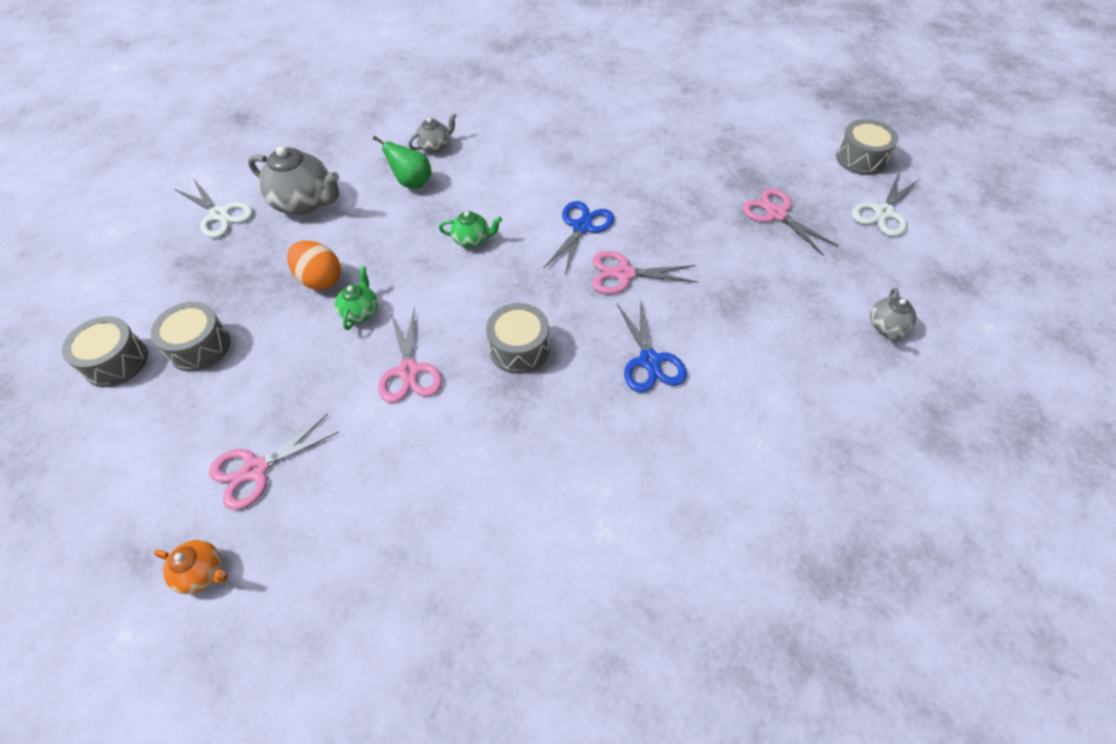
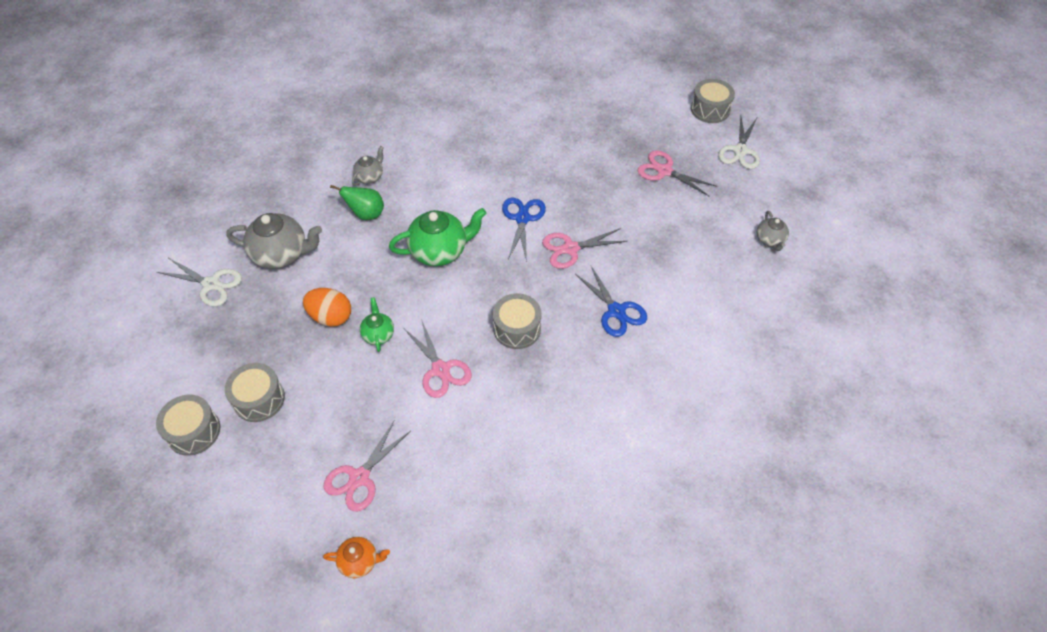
camera: 20 degrees left, 0 degrees up
green teapot [439,211,502,248] -> green teapot [389,208,486,266], size x1.86

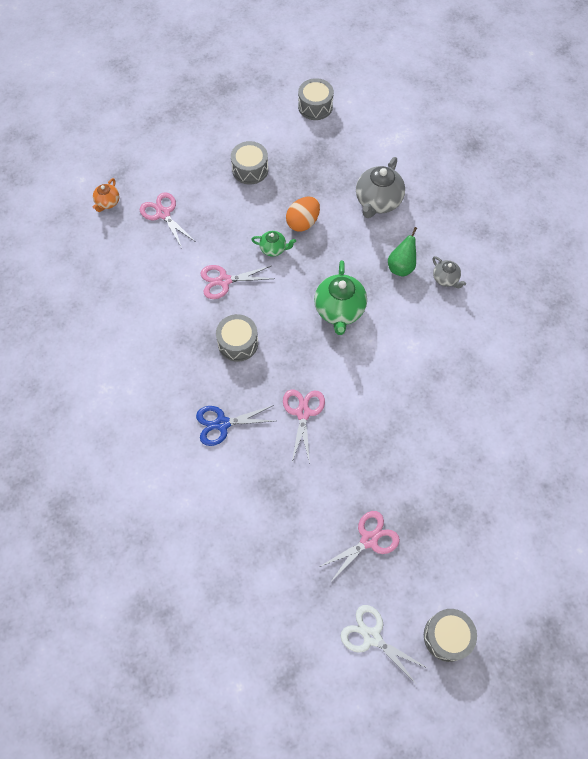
camera: 110 degrees right, 10 degrees up
grey drum [156,395,220,456] -> grey drum moved to [298,78,334,120]
white scissors [157,258,242,307] -> none
blue scissors [502,198,546,262] -> none
grey teapot [757,211,789,251] -> none

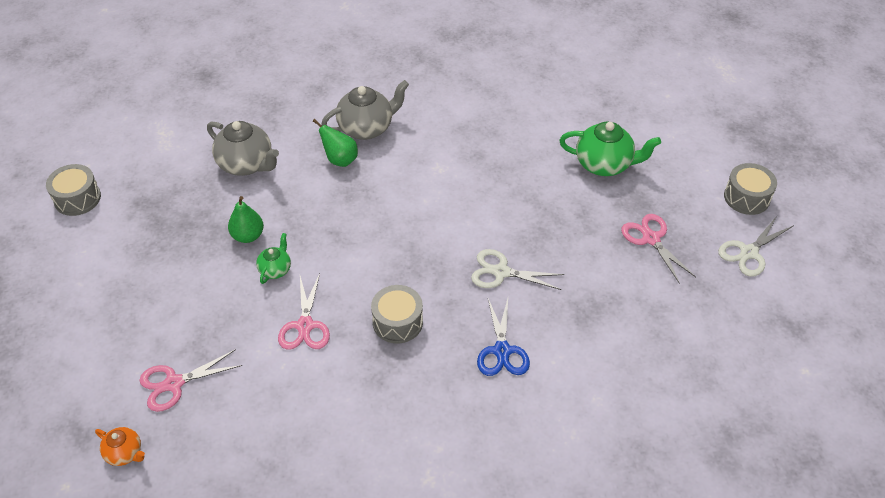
camera: 80 degrees left, 15 degrees down
grey drum [231,141,268,185] -> none
pink scissors [283,389,325,464] -> white scissors [471,249,564,290]
orange egg [286,197,320,232] -> green pear [228,196,264,243]
green teapot [314,260,367,335] -> green teapot moved to [559,122,661,176]
grey teapot [433,256,466,288] -> grey teapot [321,80,409,140], size x1.86

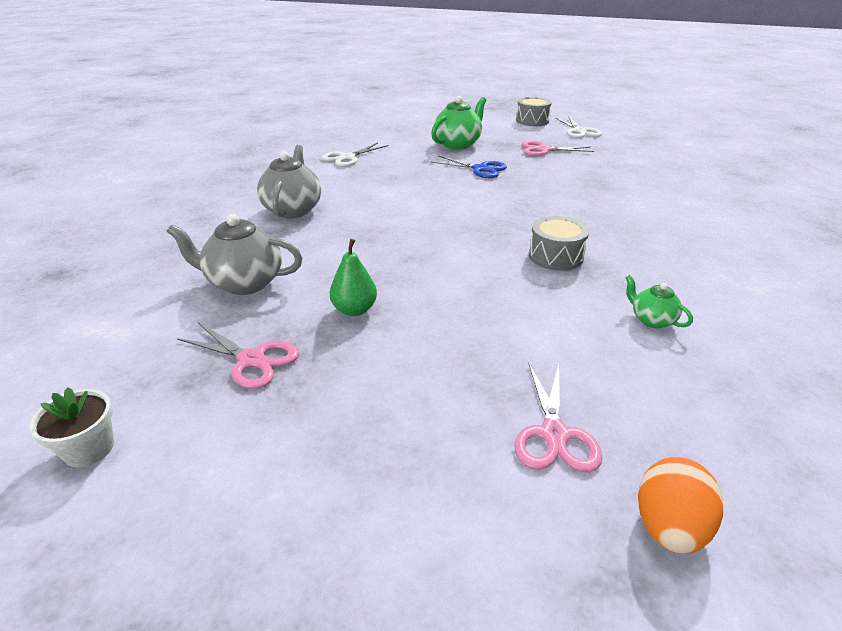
camera: 60 degrees left, 15 degrees down
grey drum [46,164,101,216] -> white flower pot [29,387,114,467]
orange teapot [95,427,145,466] -> orange egg [638,457,723,554]
grey teapot [207,121,279,176] -> grey teapot turned 150 degrees counterclockwise [166,214,302,295]
green teapot [256,233,291,284] -> green teapot moved to [625,275,693,328]
pink scissors [278,273,330,350] -> pink scissors moved to [177,323,299,389]
green pear [313,119,358,167] -> none
white scissors [471,249,564,290] -> white scissors moved to [322,143,388,167]
blue scissors [477,299,530,376] -> blue scissors moved to [431,155,507,178]

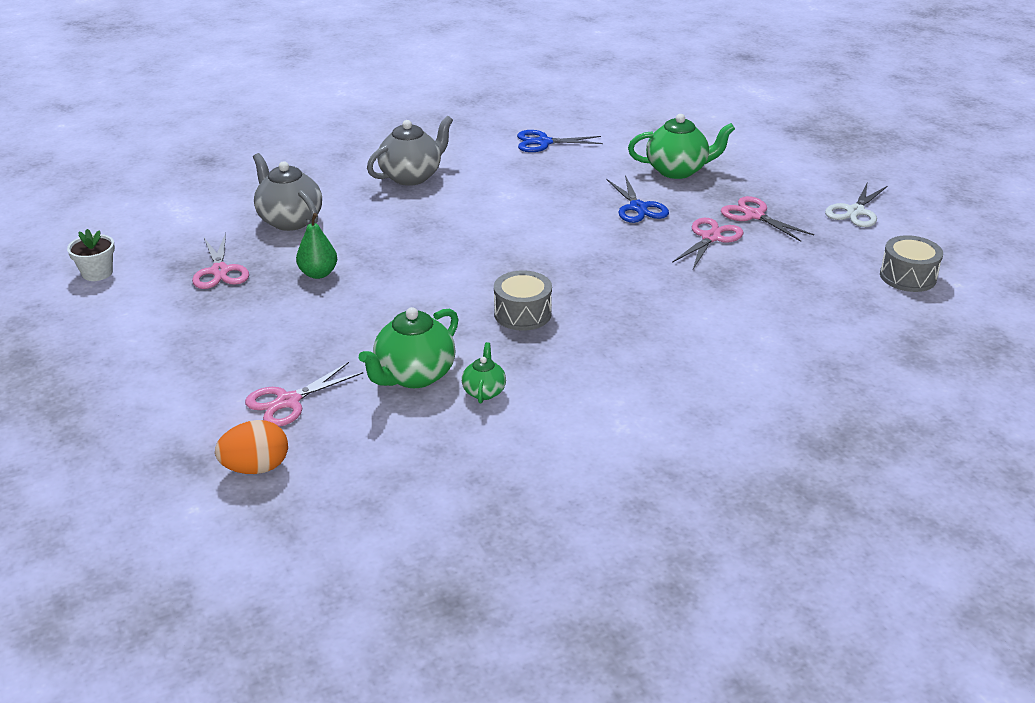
camera: 45 degrees right, 0 degrees up
white scissors [322,143,388,167] -> blue scissors [517,130,603,152]
grey drum [516,97,552,126] -> grey drum moved to [880,235,943,292]
none -> green teapot [359,307,459,388]
none -> pink scissors [672,218,743,269]

